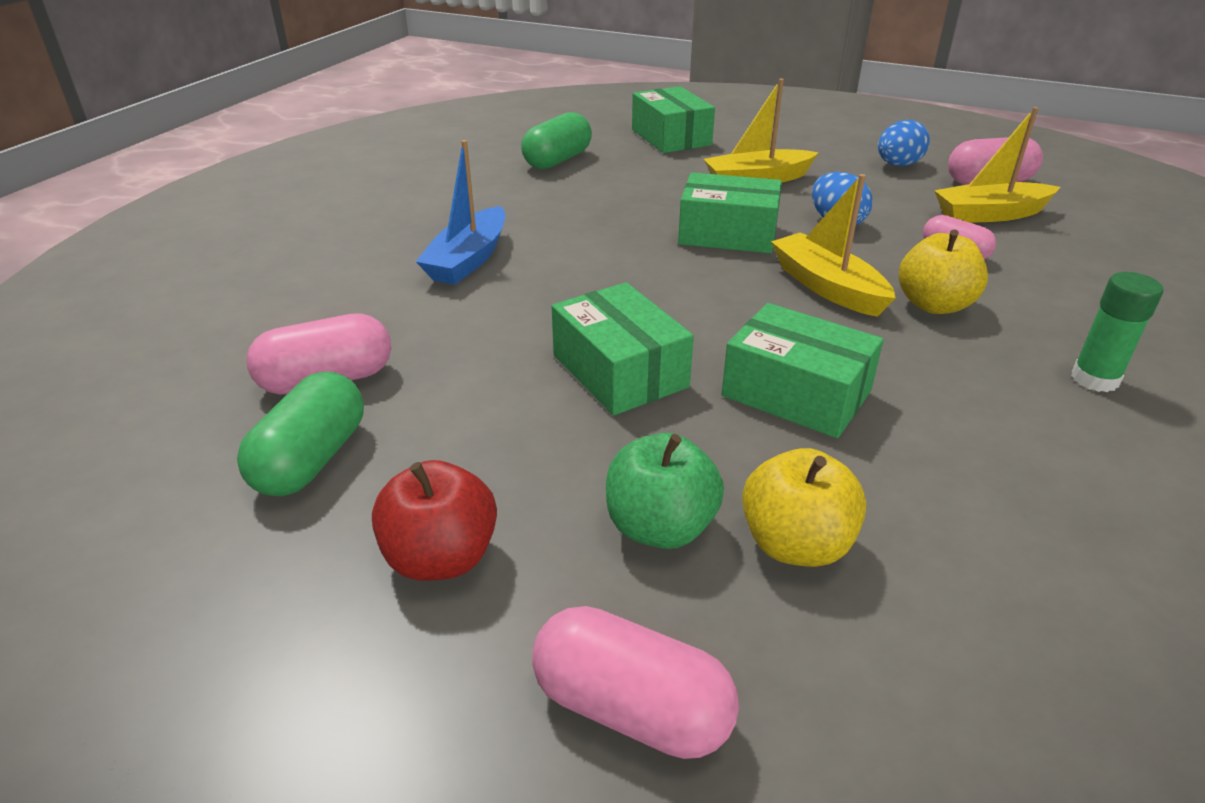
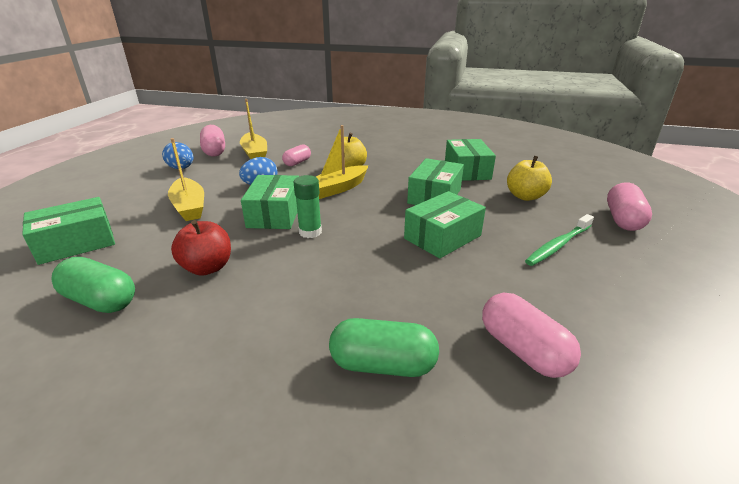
camera: 100 degrees left, 5 degrees down
green capsule [237,371,364,496] -> green capsule moved to [329,318,439,377]
red apple [372,460,497,581] -> red apple moved to [171,220,231,276]
blue boat [416,140,505,285] -> none
green apple [606,433,724,549] -> none
green glue stick [1071,272,1163,392] -> green glue stick moved to [294,175,322,238]
none -> green box [445,139,496,181]
none -> green toothbrush [525,214,594,266]

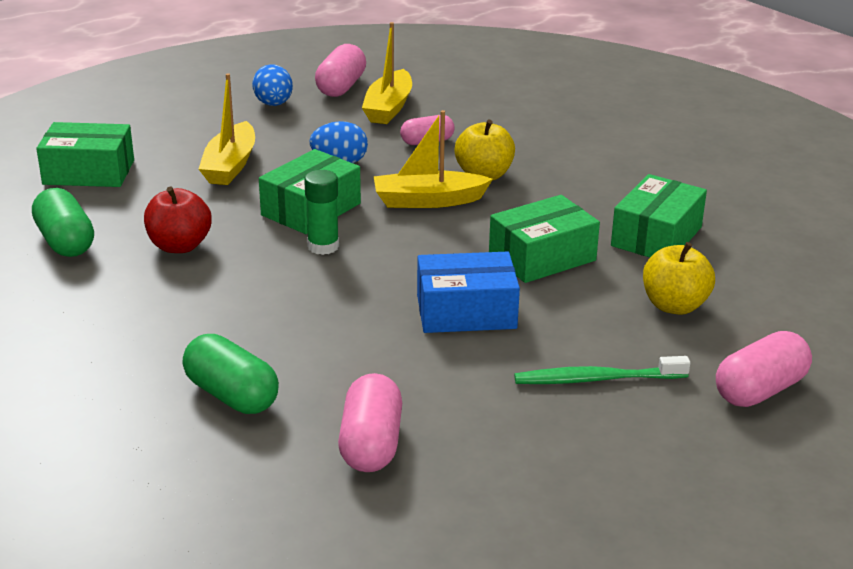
camera: 35 degrees right, 0 degrees up
green box [404,191,486,258] -> blue box [417,252,520,333]

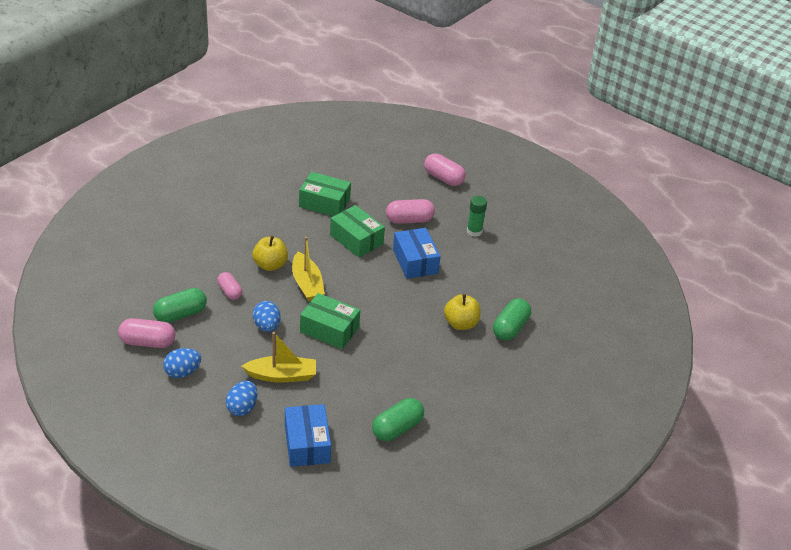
camera: 105 degrees left, 10 degrees up
green box [36,122,134,187] -> blue box [285,404,331,467]
red apple [144,187,212,253] -> none
green glue stick [304,170,339,255] -> green glue stick moved to [467,196,487,237]
pink capsule [338,373,402,472] -> pink capsule moved to [386,199,435,224]
yellow boat [362,22,412,124] -> green capsule [153,288,207,323]
green toothbrush [514,356,690,384] -> none
yellow apple [643,242,715,315] -> yellow apple moved to [444,294,481,330]
none -> blue egg [226,381,258,416]

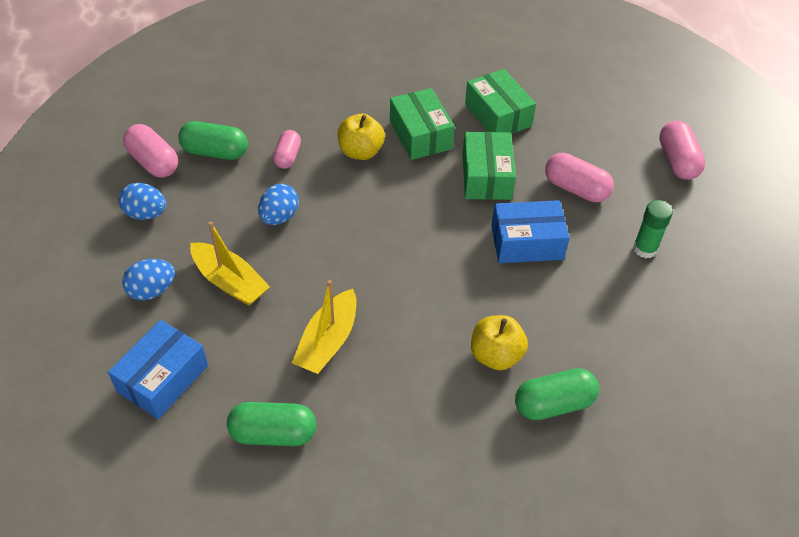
camera: 45 degrees right, 10 degrees up
yellow boat [292,237,325,301] -> yellow boat moved to [292,280,357,374]
green box [300,293,360,349] -> green box moved to [390,88,455,160]
blue box [393,228,441,279] -> blue box turned 60 degrees clockwise [491,200,570,263]

